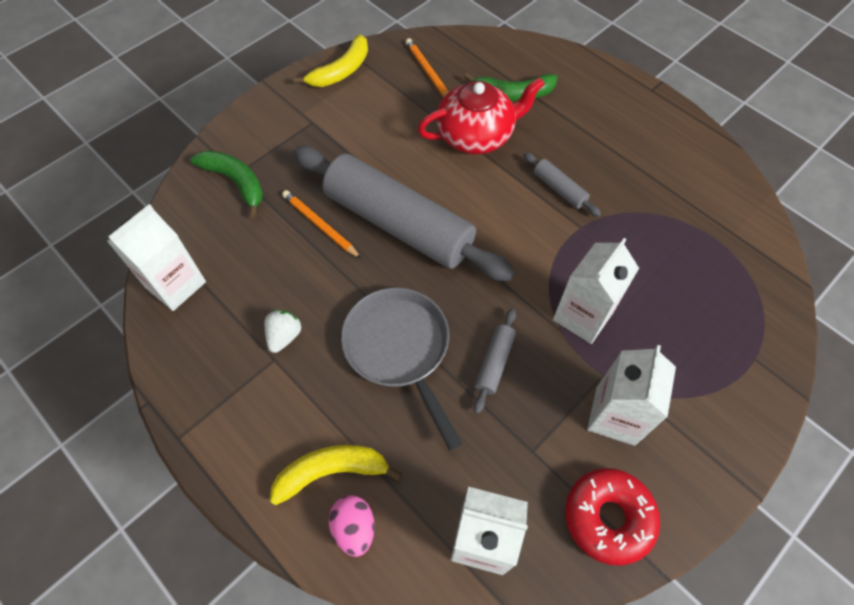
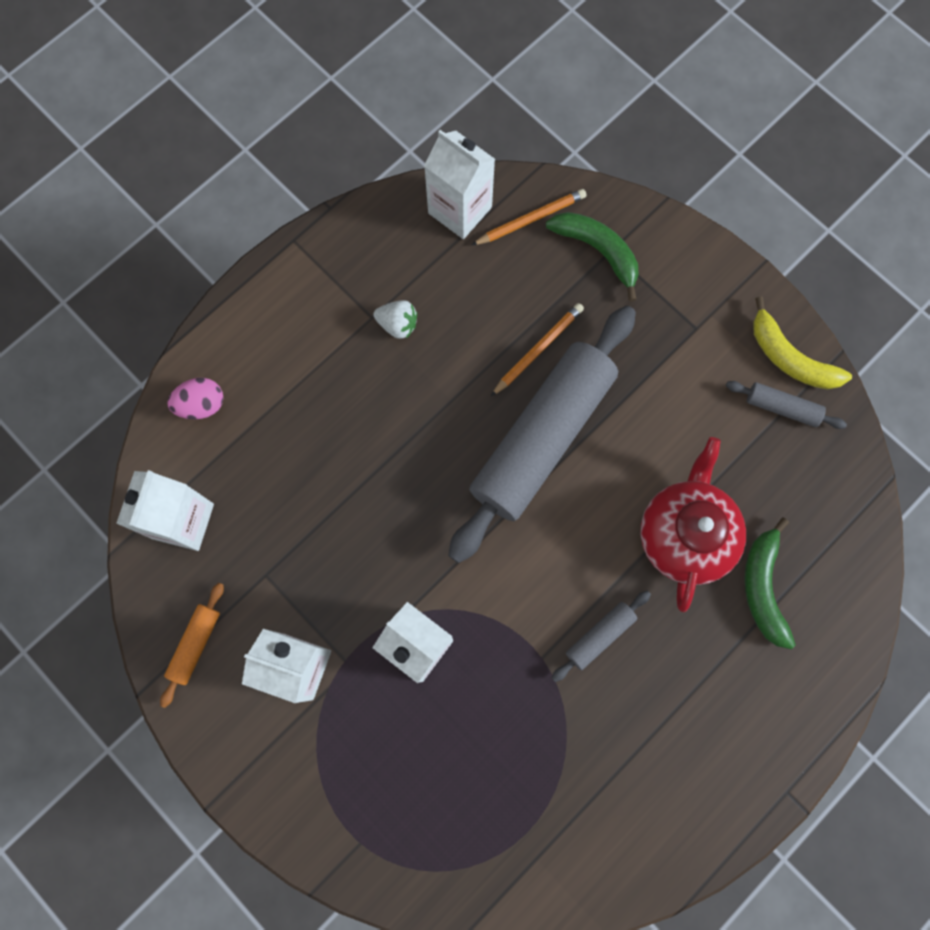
camera: 90 degrees right, 15 degrees up
green banana [190,150,263,218] -> green banana turned 90 degrees counterclockwise [546,212,639,302]
yellow banana [270,445,402,505] -> none
grey pan [341,288,463,451] -> none
orange pencil [405,38,449,97] -> orange pencil moved to [472,189,586,245]
red teapot [418,77,545,154] -> red teapot turned 150 degrees counterclockwise [640,437,746,612]
grey rolling pin [473,308,516,414] -> grey rolling pin moved to [726,381,847,429]
red donut [565,468,660,566] -> orange rolling pin [160,583,224,708]

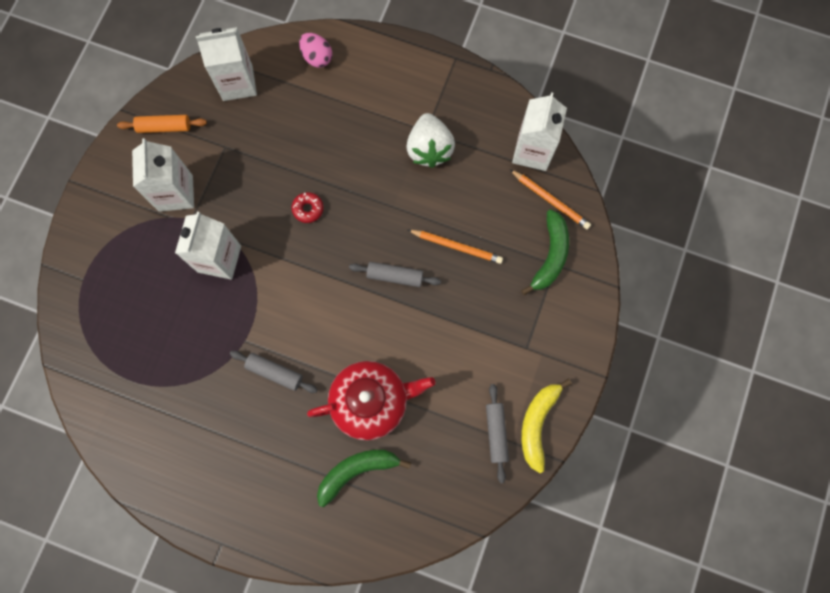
camera: 65 degrees right, 0 degrees up
white strawberry [373,300,417,339] -> white strawberry [406,113,455,168], size x1.70
grey rolling pin [448,306,636,563] -> grey rolling pin [349,262,441,287], size x0.40
none -> red donut [292,192,324,223]

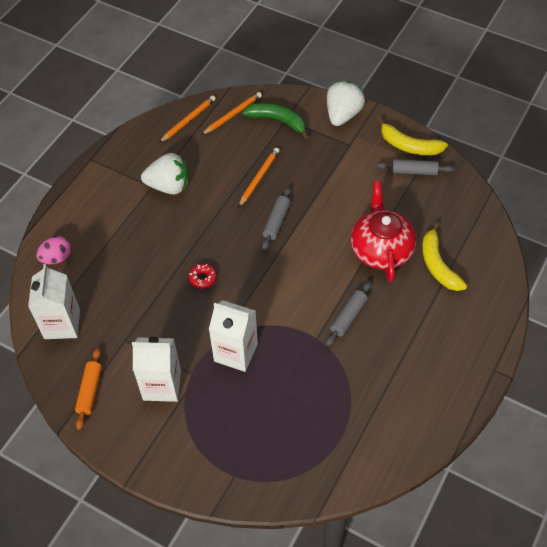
camera: 80 degrees left, 20 degrees down
green banana [317,450,411,507] -> yellow banana [422,222,467,291]
white carton [512,92,567,171] -> orange pencil [159,95,216,143]
none -> white strawberry [327,81,365,126]

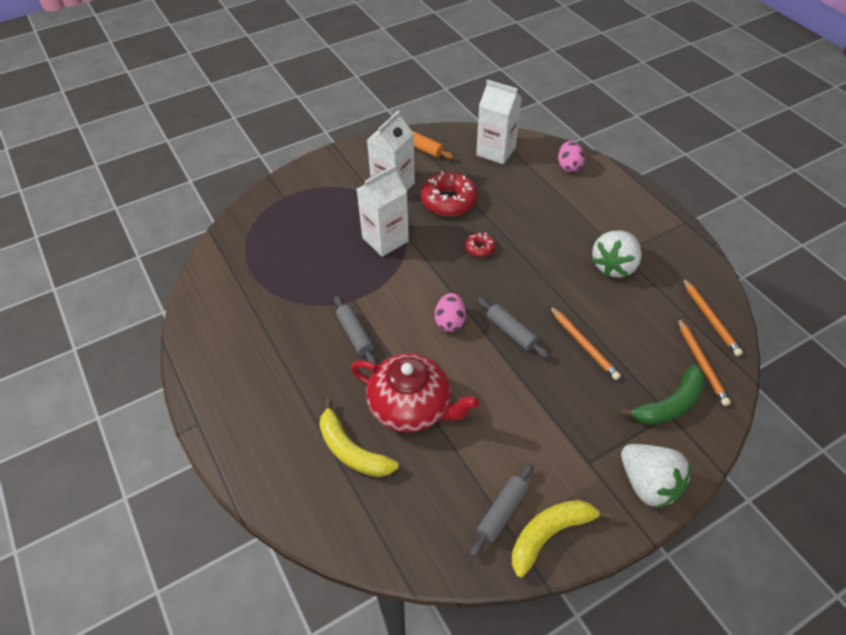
camera: 120 degrees right, 5 degrees down
yellow banana [422,222,467,291] -> yellow banana turned 150 degrees counterclockwise [319,398,399,477]
none -> red donut [421,171,478,216]
none -> pink egg [435,293,466,332]

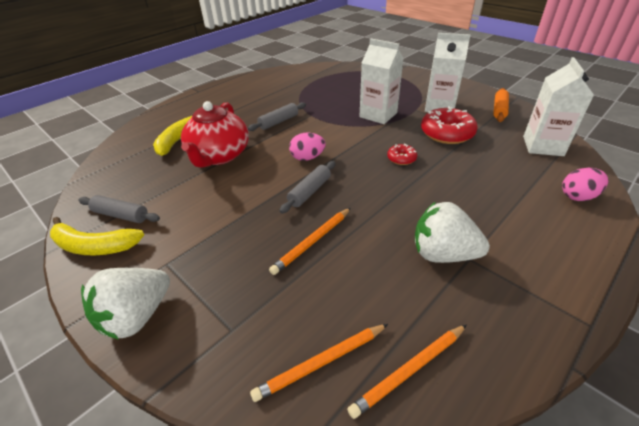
camera: 75 degrees right, 10 degrees down
yellow banana [512,500,613,578] -> yellow banana turned 150 degrees clockwise [50,217,144,255]
green banana [619,364,705,425] -> none

